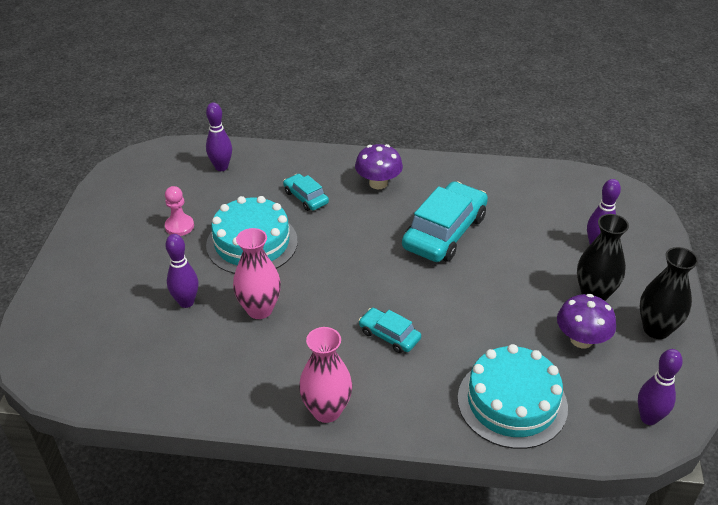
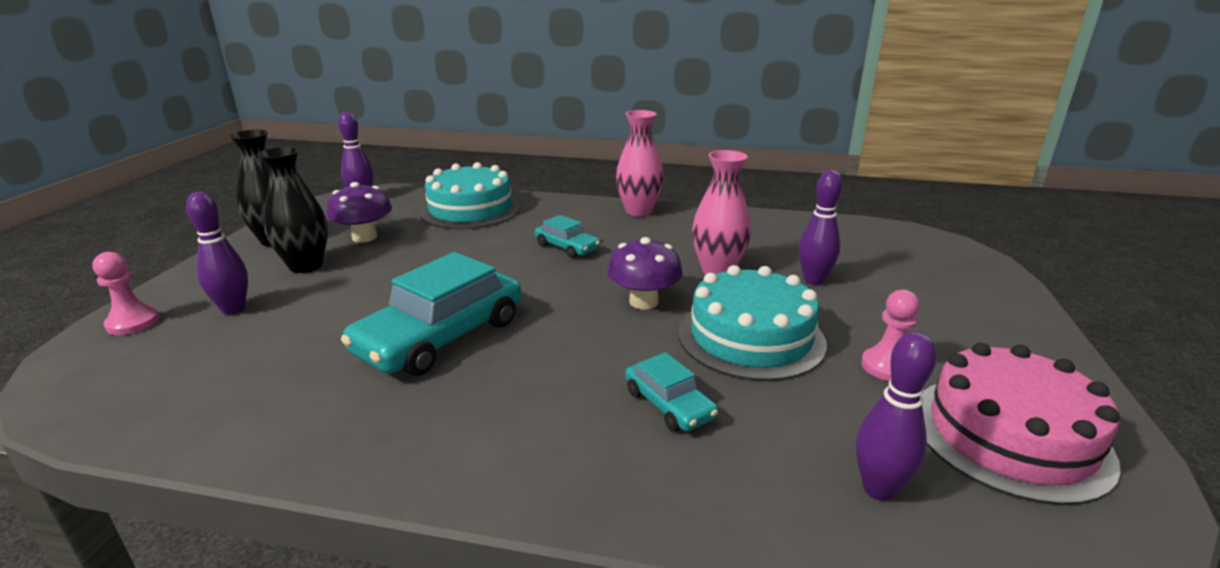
camera: 175 degrees left, 15 degrees down
purple mushroom [355,144,403,189] -> purple mushroom moved to [607,237,683,310]
none -> pink pawn [92,252,159,335]
none -> pink cake [922,343,1121,505]

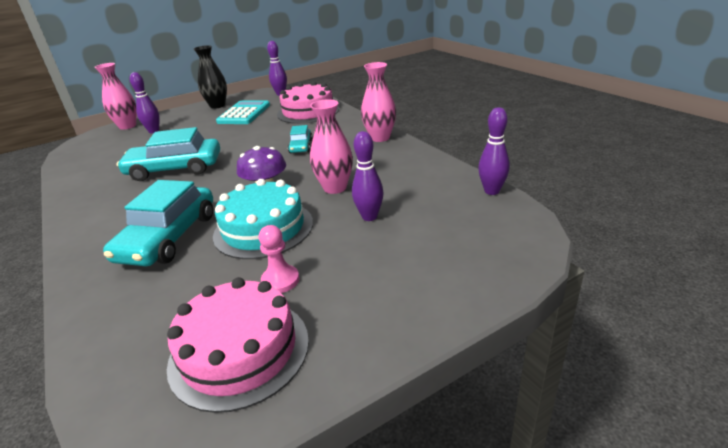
camera: 50 degrees right, 5 degrees up
pink pawn [92,252,159,335] -> pink vase [95,63,137,130]
black vase [257,147,328,273] -> none
purple mushroom [326,182,392,242] -> turquoise calculator [216,101,270,124]
turquoise cake [419,162,520,229] -> pink cake [277,81,339,124]
turquoise car [625,352,718,431] -> turquoise car [103,180,213,266], size x1.97
purple bowling pin [856,332,937,501] -> purple bowling pin moved to [478,107,510,195]

